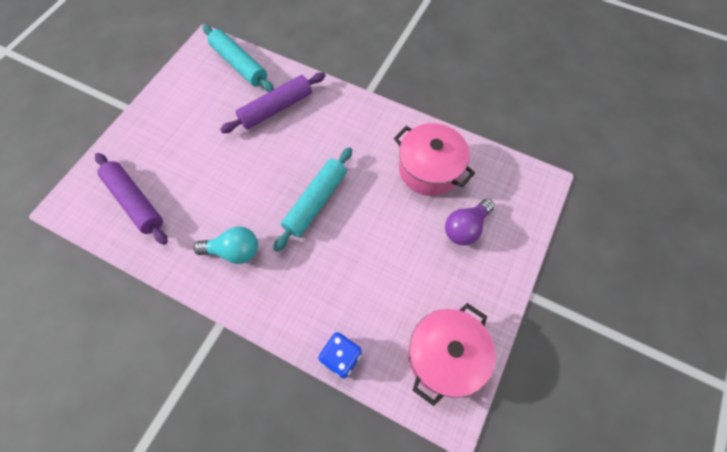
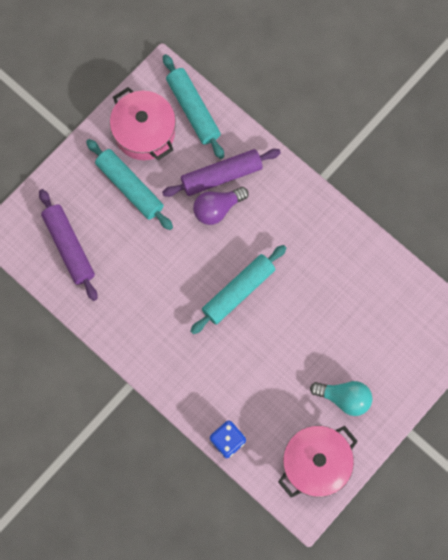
camera: 15 degrees right, 10 degrees up
turquoise light bulb [193,226,258,264] -> turquoise light bulb moved to [310,381,372,416]
pink pot [394,123,475,196] -> pink pot moved to [110,87,176,160]
purple light bulb [445,199,494,245] -> purple light bulb moved to [193,187,249,225]
none -> turquoise rolling pin [86,139,173,230]

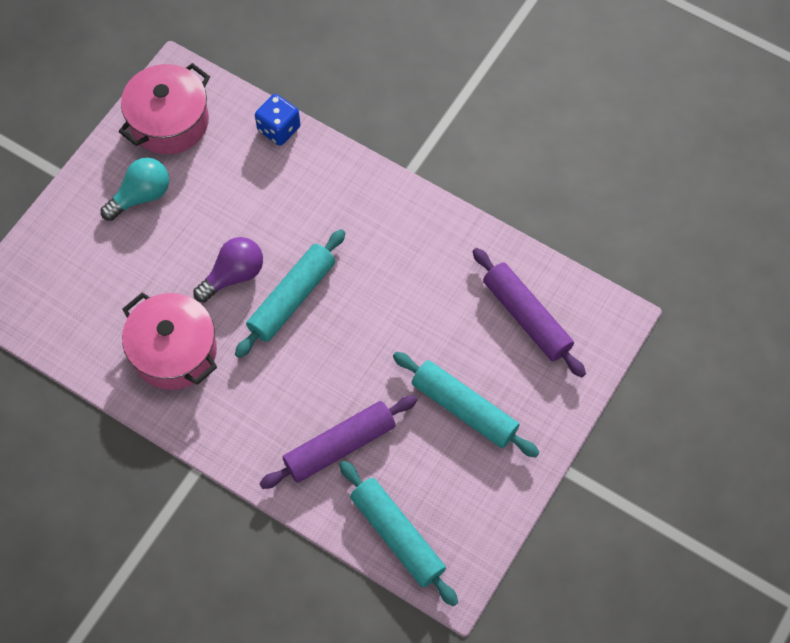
camera: 170 degrees right, 10 degrees down
pink pot [110,87,176,160] -> pink pot moved to [122,293,217,390]
purple light bulb [193,187,249,225] -> purple light bulb moved to [193,237,263,302]
turquoise light bulb [310,381,372,416] -> turquoise light bulb turned 135 degrees clockwise [101,158,169,221]

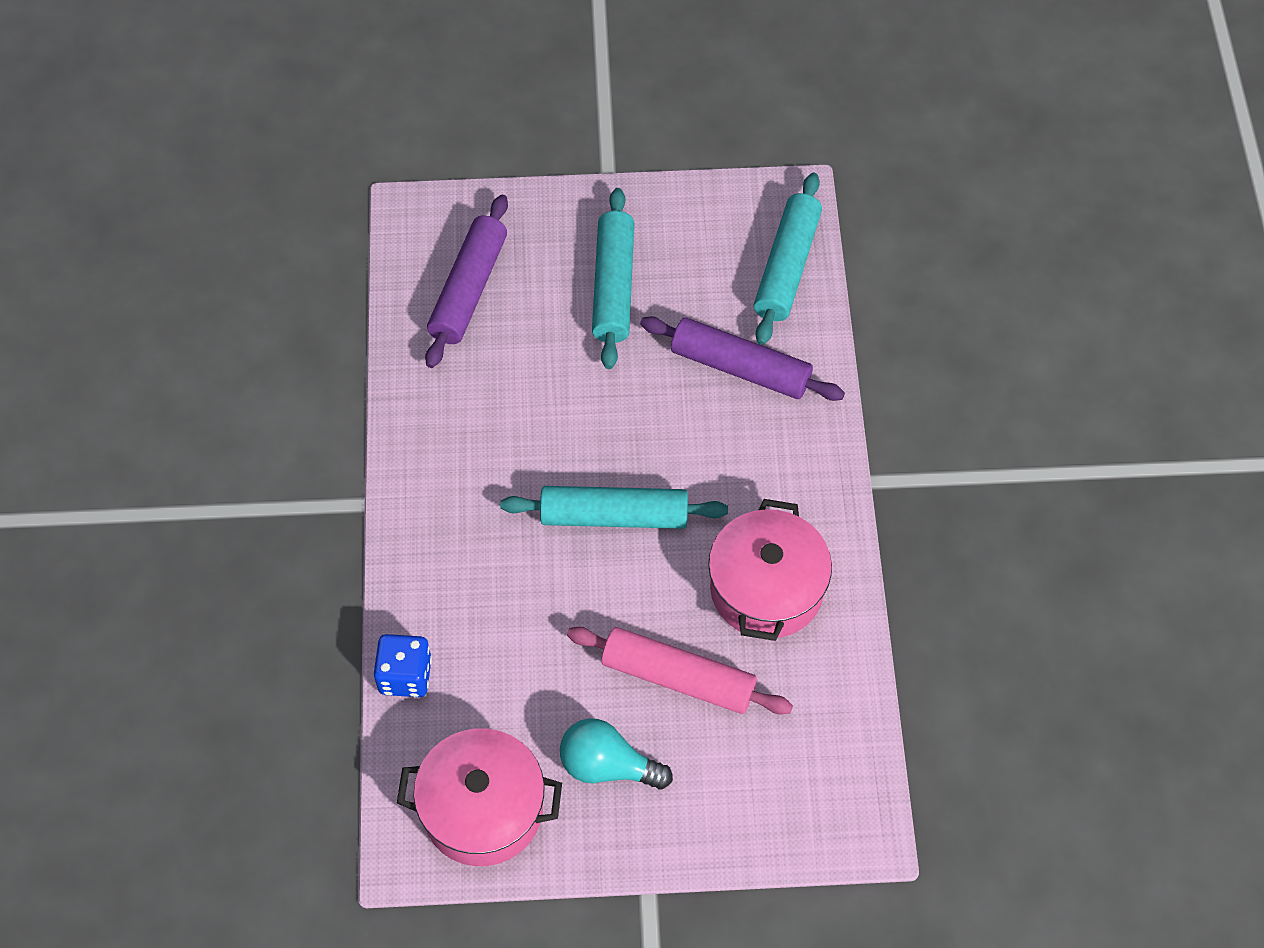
camera: 125 degrees left, 5 degrees down
purple light bulb [193,237,263,302] -> none
none -> pink rolling pin [567,627,793,715]

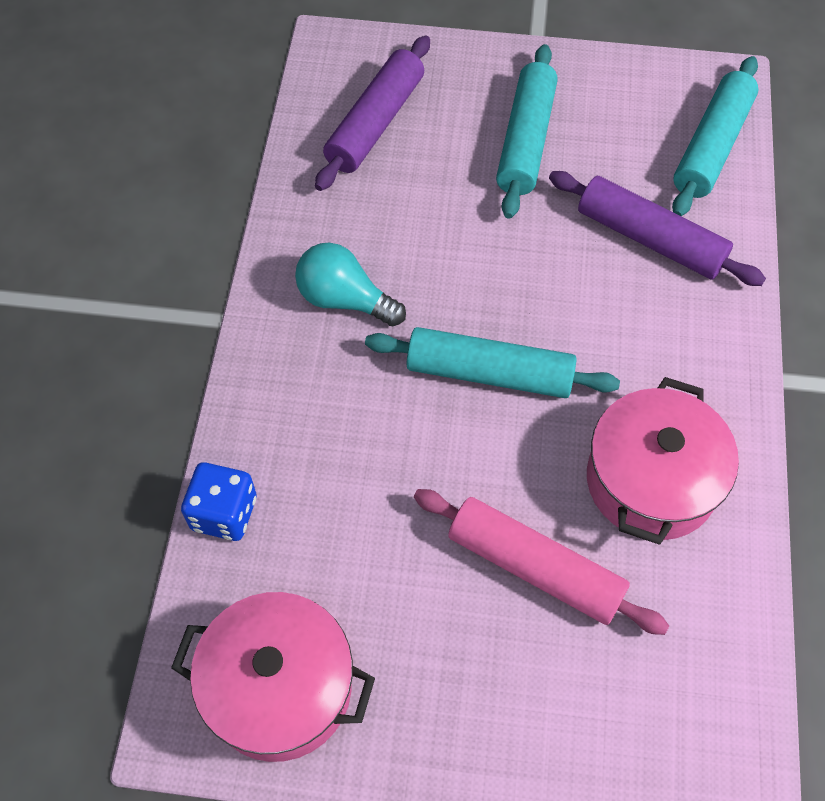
camera: 10 degrees right, 0 degrees up
turquoise light bulb [560,718,673,789] -> turquoise light bulb moved to [295,243,406,326]

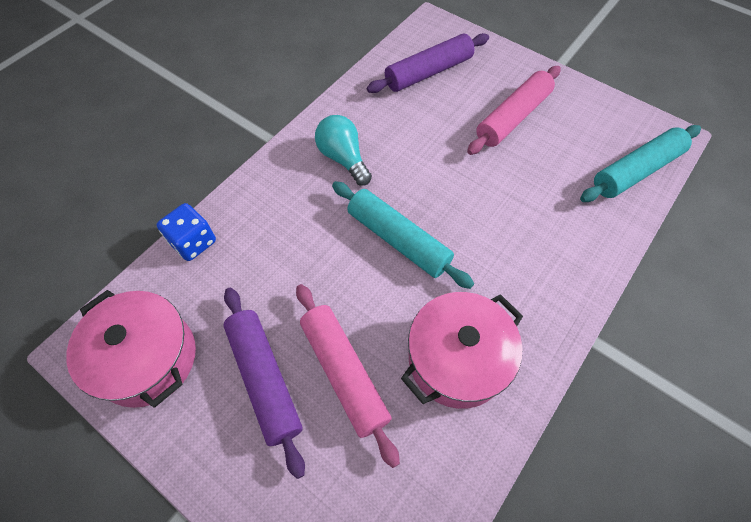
camera: 30 degrees right, 0 degrees up
turquoise rolling pin [496,44,558,219] -> pink rolling pin [467,66,561,155]
purple rolling pin [549,171,766,286] -> purple rolling pin moved to [223,288,305,479]

